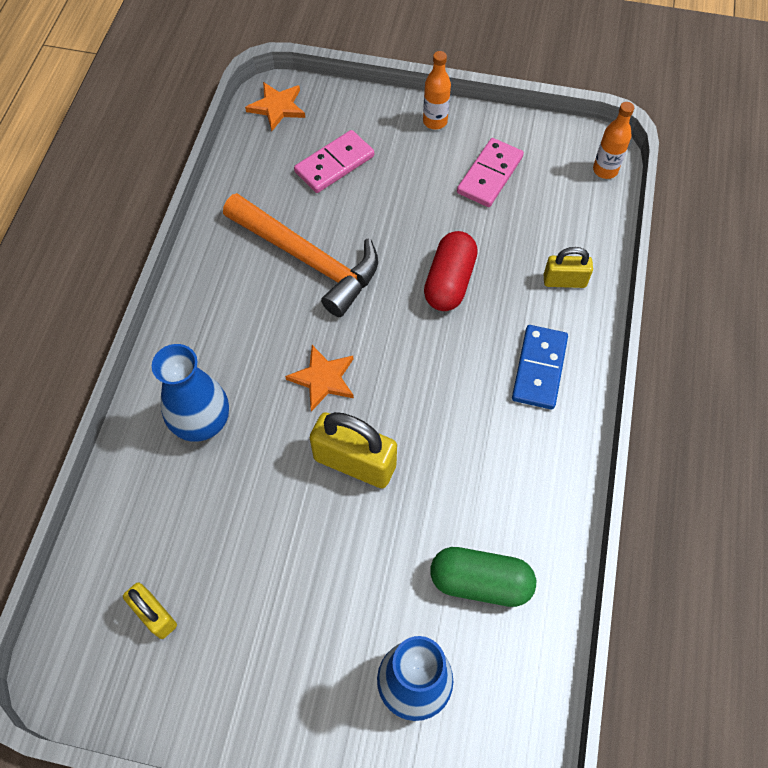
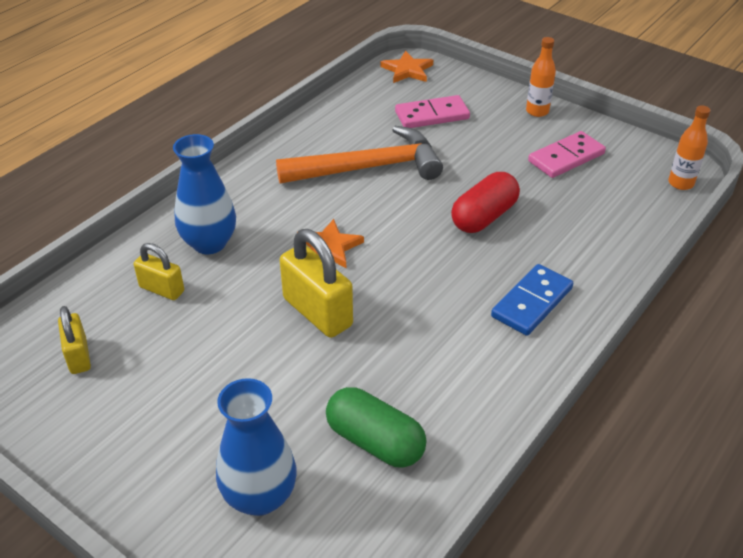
camera: 25 degrees right, 20 degrees down
orange hammer [223,193,378,317] -> orange hammer turned 75 degrees counterclockwise [276,126,443,183]
yellow padlock [544,247,593,288] -> yellow padlock moved to [134,243,184,300]

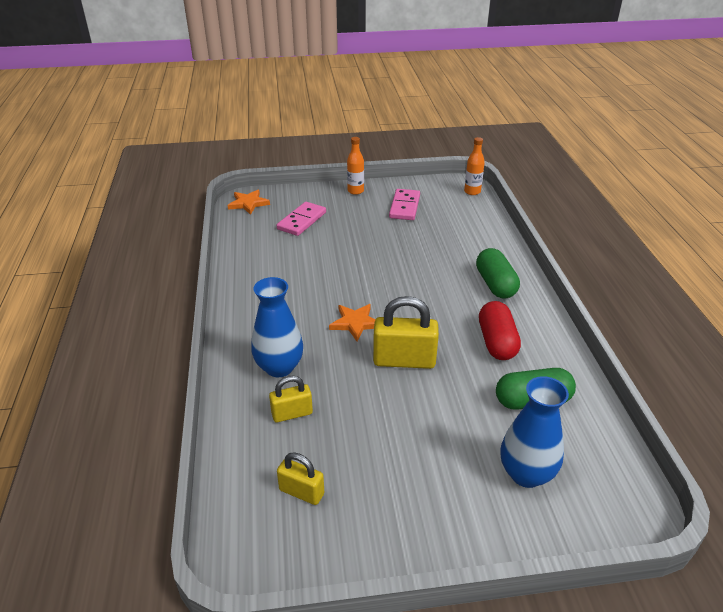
camera: 45 degrees left, 5 degrees down
orange hammer [276,126,443,183] -> none
red capsule [451,172,520,233] -> red capsule moved to [479,301,521,360]
blue domino [491,264,573,336] -> green capsule [476,248,520,299]

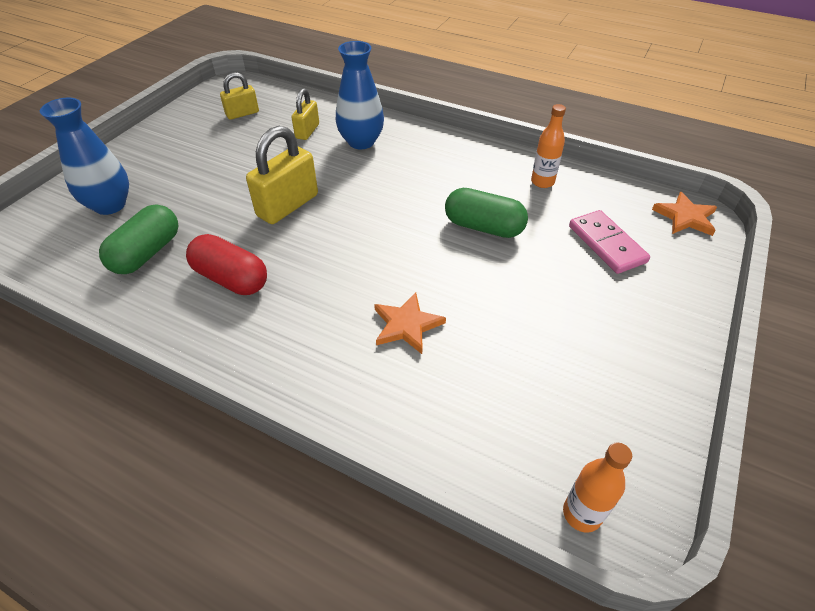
camera: 125 degrees right, 10 degrees up
orange star [329,304,376,341] -> orange star moved to [374,292,446,354]
orange bottle [347,137,364,195] -> orange bottle moved to [531,104,566,188]
pink domino [389,189,420,220] -> none
green capsule [476,248,520,299] -> green capsule moved to [445,188,528,238]

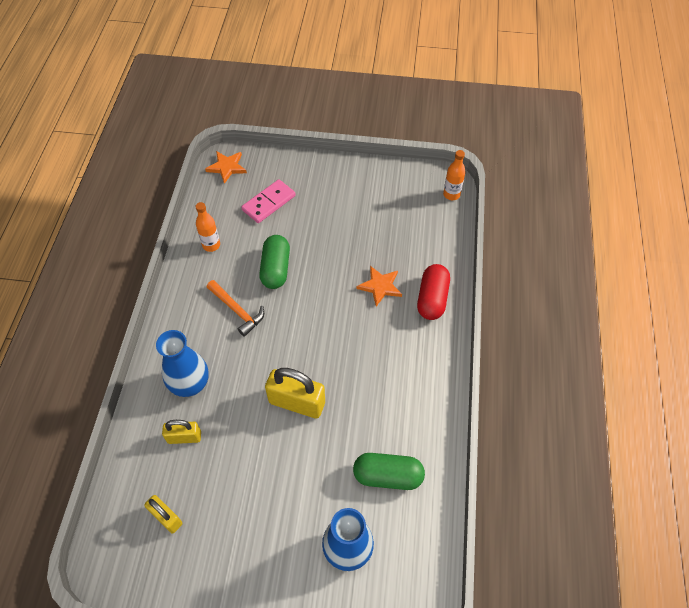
camera: 110 degrees left, 10 degrees up
red capsule [186,234,267,295] -> red capsule moved to [417,264,450,320]
none -> orange hammer [207,280,264,337]

